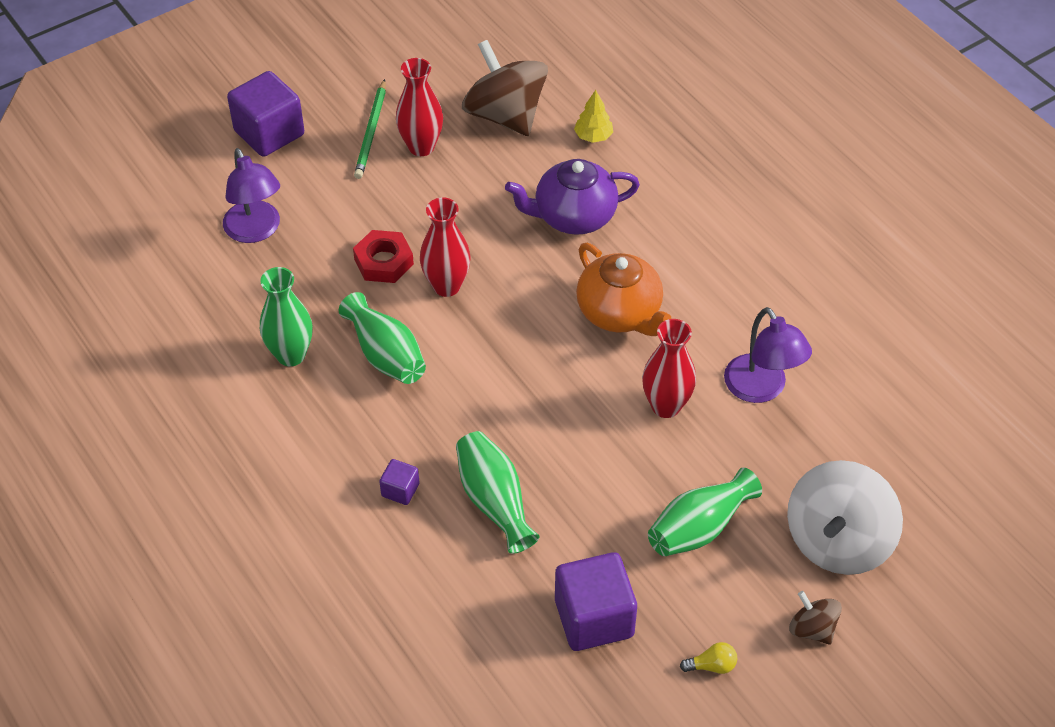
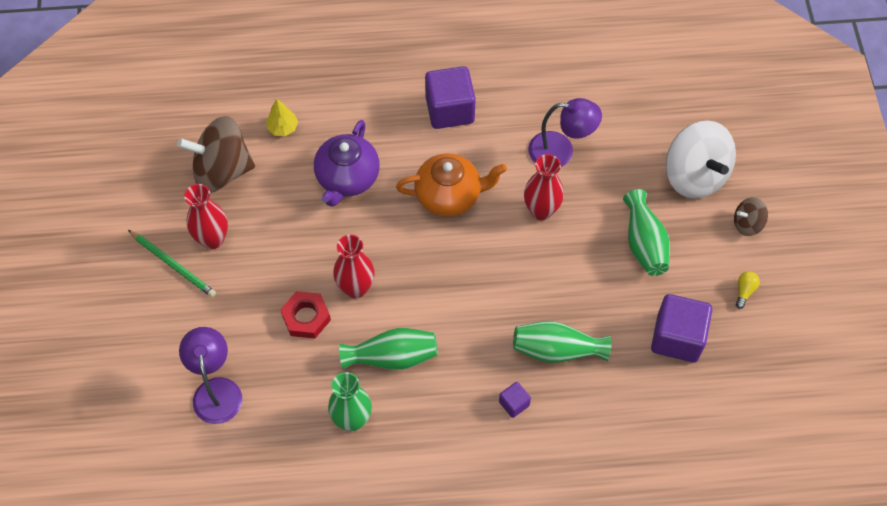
camera: 60 degrees left, 10 degrees up
purple lamp [223,148,280,243] -> purple lamp turned 105 degrees counterclockwise [179,327,242,424]
purple cube [227,71,304,157] -> purple cube moved to [425,66,476,129]

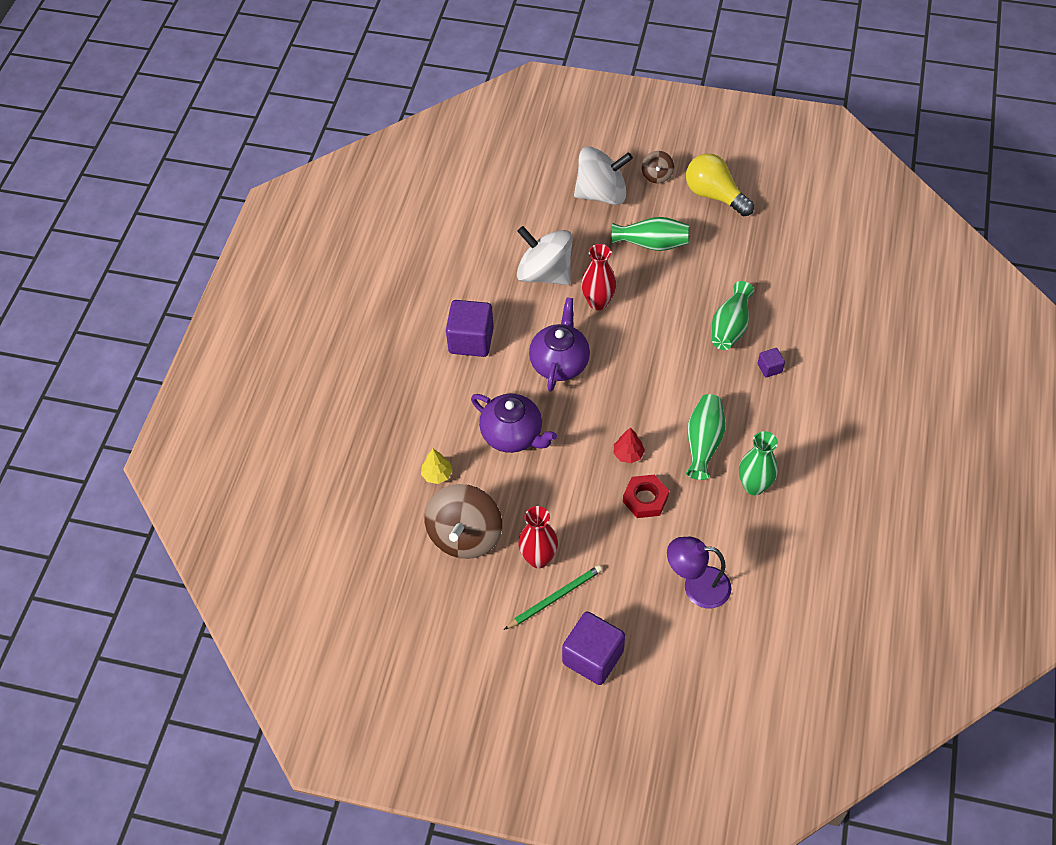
camera: 70 degrees left, 5 degrees down
red vase [333,235,375,298] -> red tree [614,427,645,463]
orange teapot [396,154,507,217] -> purple teapot [529,297,590,391]
purple lamp [528,98,602,167] -> white spinning top [517,226,572,285]
purple cube [651,294,712,362] -> purple cube moved to [562,611,625,685]
yellow light bulb [736,271,760,309] -> yellow light bulb [686,153,754,216], size x2.48

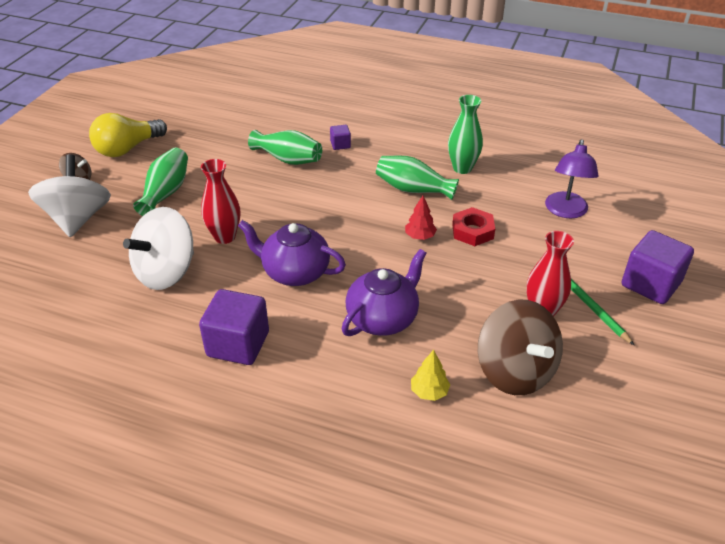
camera: 85 degrees left, 15 degrees down
brown spinning top [424,484,502,559] -> brown spinning top turned 45 degrees clockwise [478,299,563,395]

